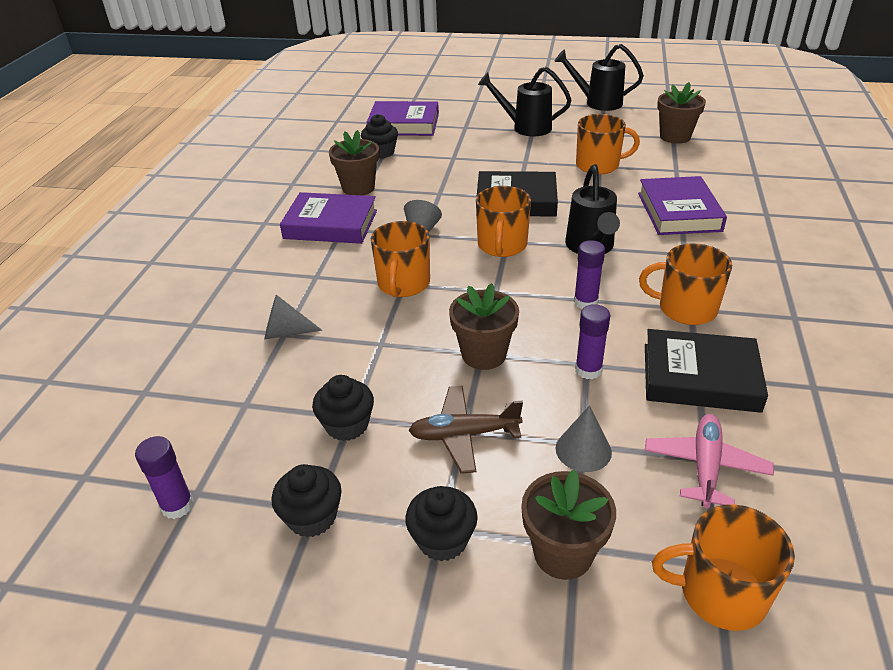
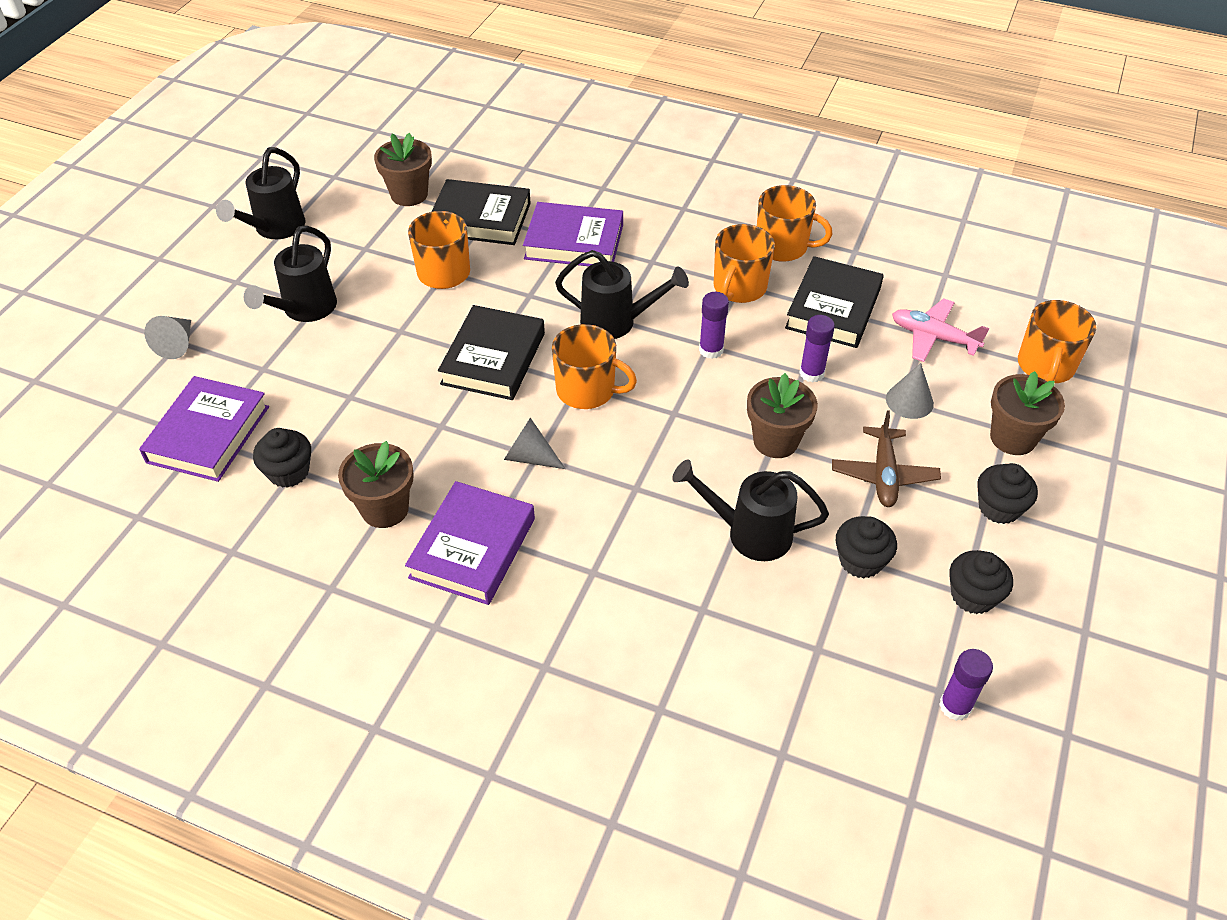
camera: 80 degrees left, 10 degrees up
grey cone [264,295,322,340] -> grey cone moved to [144,316,191,359]
orange mug [371,221,430,297] -> orange mug moved to [757,185,832,262]
none -> black book [431,179,531,245]
none -> black watering can [672,460,829,561]

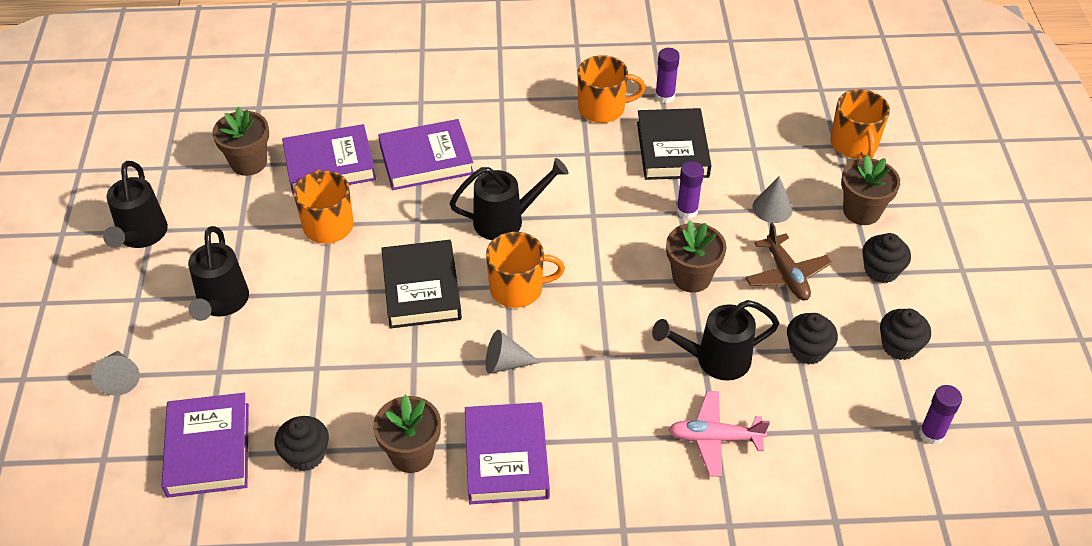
camera: 25 degrees left, 0 degrees up
black book [431,179,531,245] -> purple book [282,124,376,195]
purple glue stick [699,292,729,359] -> purple glue stick moved to [655,48,680,103]
orange mug [714,224,775,303] -> none
pink plane [892,298,989,362] -> pink plane moved to [668,391,770,477]

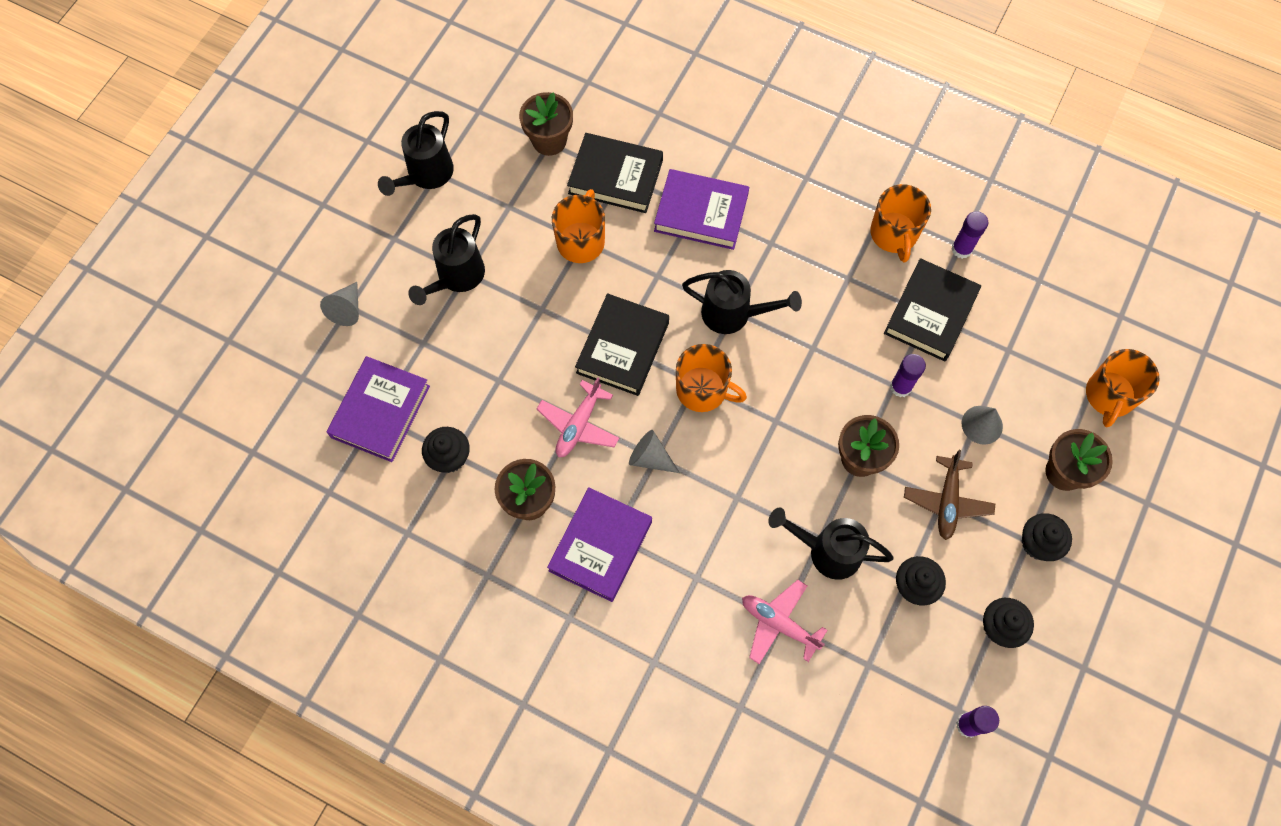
camera: 30 degrees right, 20 degrees up
purple book [282,124,376,195] -> black book [567,133,663,213]
orange mug [578,55,645,123] -> orange mug turned 60 degrees clockwise [870,184,931,262]
none -> pink plane [537,377,619,457]

